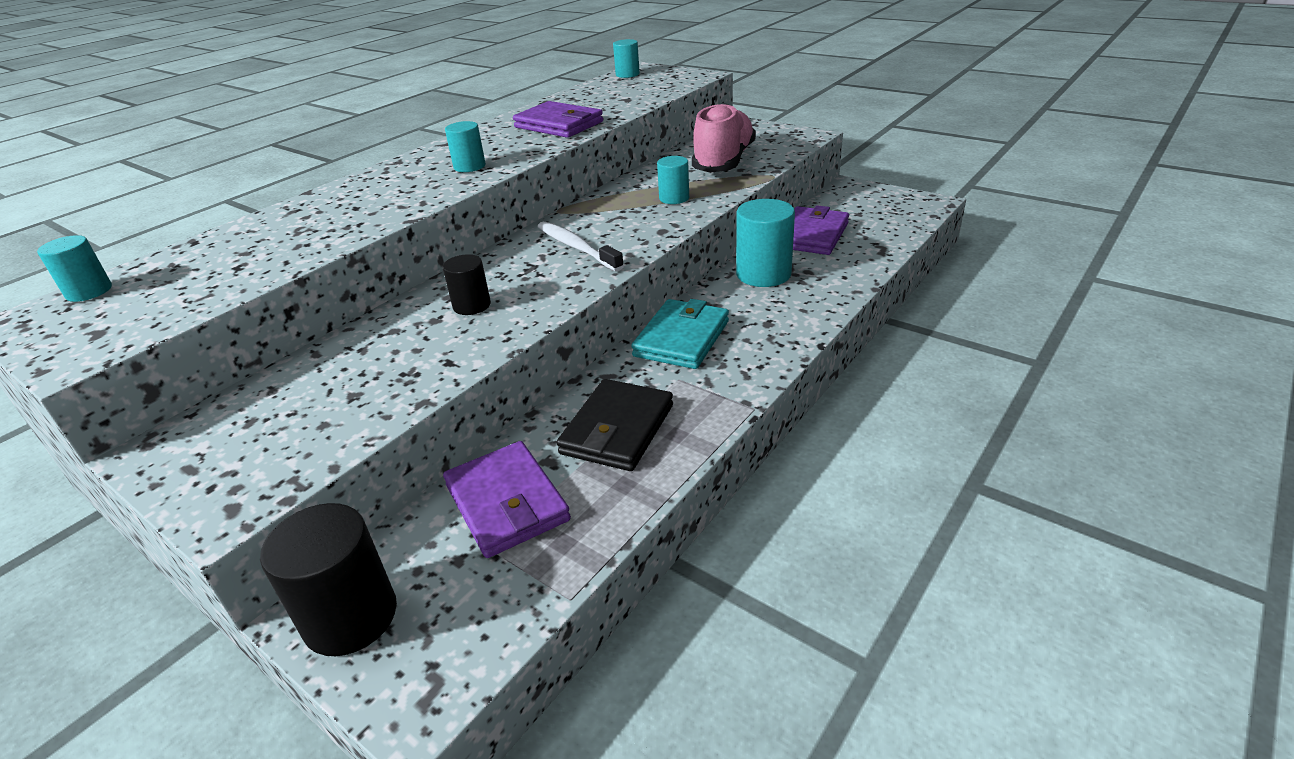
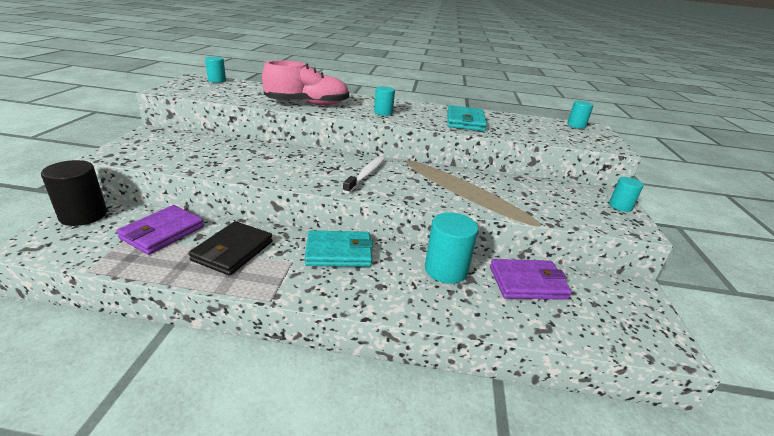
camera: 55 degrees right, 5 degrees down
black cylinder [443,254,491,315] -> none
purple wallet [513,101,603,138] -> turquoise wallet [447,105,487,131]
black wallet [556,379,673,471] -> black wallet turned 60 degrees counterclockwise [189,221,273,276]
turquoise cylinder [657,156,689,204] -> turquoise cylinder moved to [609,177,644,212]
pink shoe [692,103,756,173] -> pink shoe moved to [262,60,349,106]

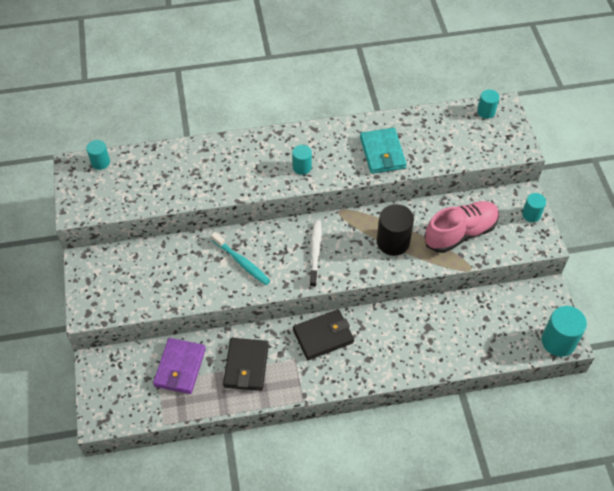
camera: 15 degrees left, 25 degrees up
black cylinder [41,160,107,226] -> black cylinder moved to [377,204,414,256]
pink shoe [262,60,349,106] -> pink shoe moved to [424,201,499,253]
turquoise wallet [305,230,373,267] -> black wallet [293,309,354,360]
turquoise cylinder [425,212,478,284] -> turquoise cylinder moved to [542,306,587,357]
purple wallet [490,259,572,300] -> none
none -> turquoise toothbrush [211,232,270,285]

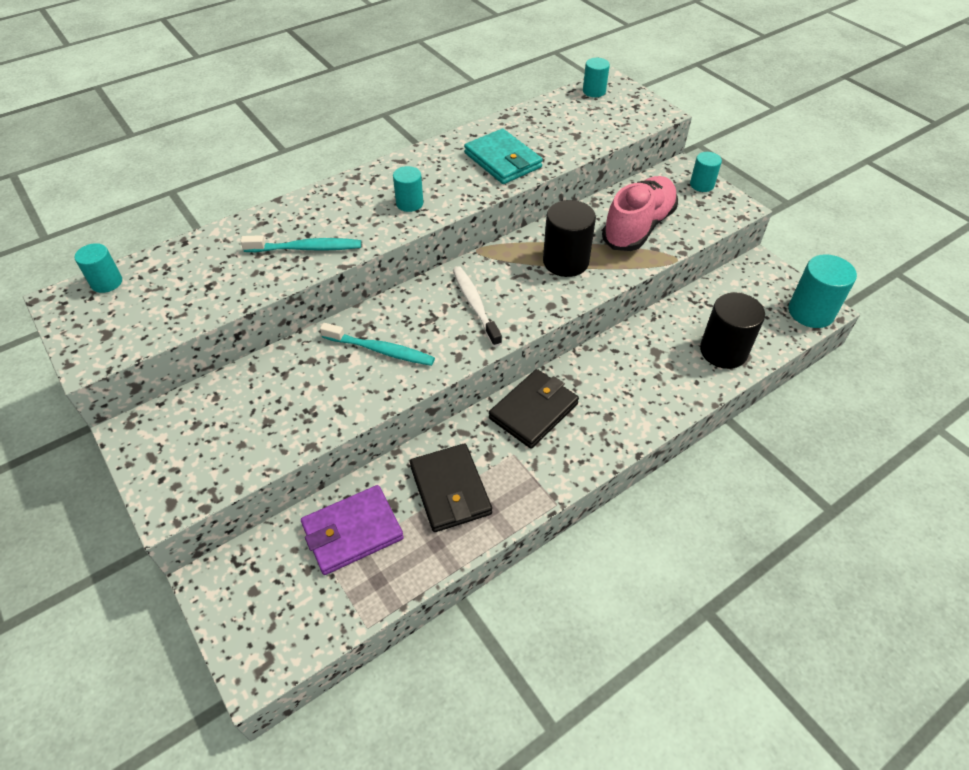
camera: 25 degrees left, 5 degrees down
purple wallet [153,338,206,394] -> purple wallet turned 75 degrees clockwise [301,485,404,575]
none -> turquoise toothbrush [241,235,361,252]
none -> black cylinder [700,293,765,369]

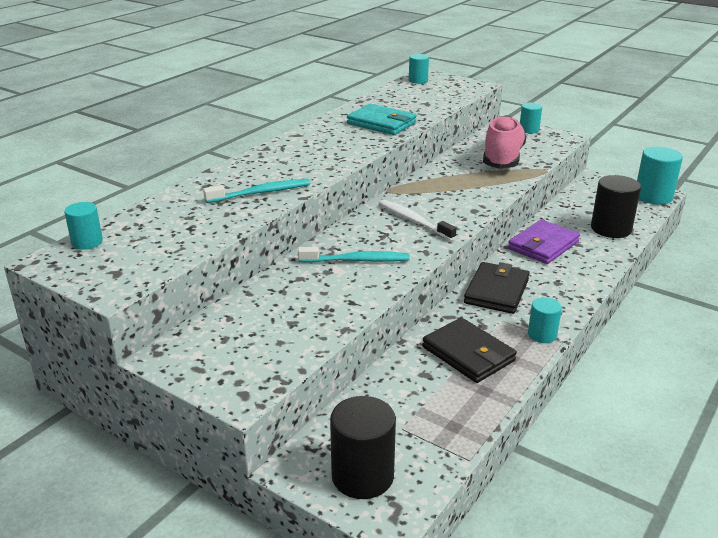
camera: 20 degrees left, 20 degrees down
purple wallet [301,485,404,575] -> purple wallet moved to [508,220,580,264]
turquoise cylinder [393,166,423,212] -> turquoise cylinder moved to [528,297,562,343]
black cylinder [543,200,596,277] -> black cylinder moved to [330,396,396,499]

